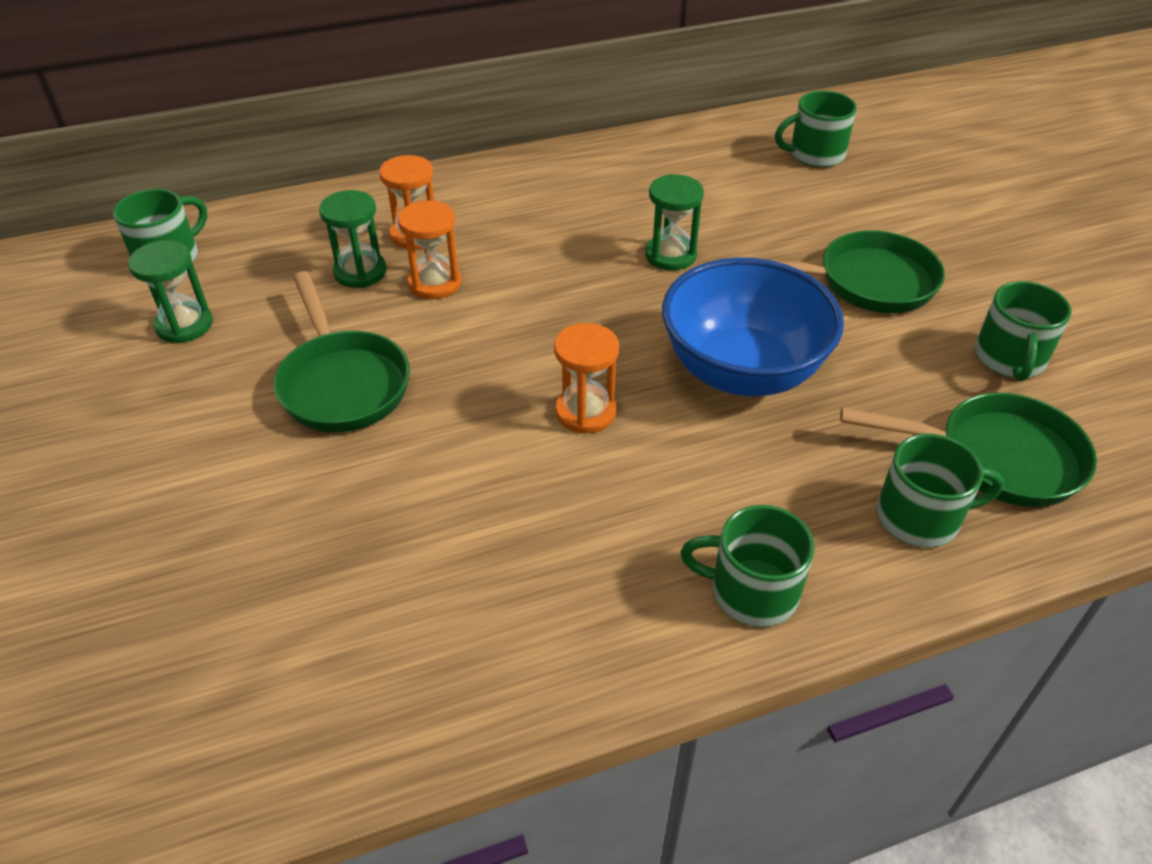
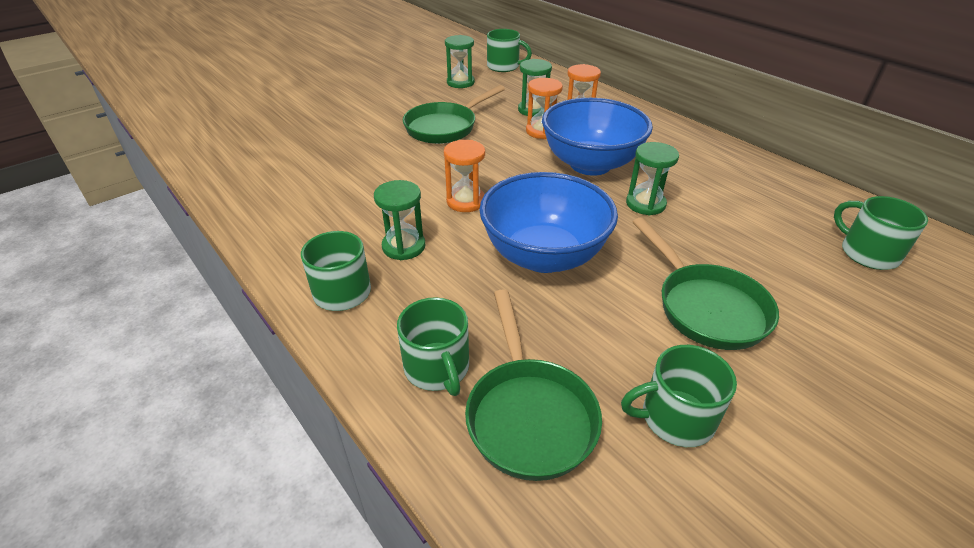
camera: 70 degrees right, 5 degrees down
none -> green hourglass [374,180,425,260]
none -> blue bowl [542,98,653,176]

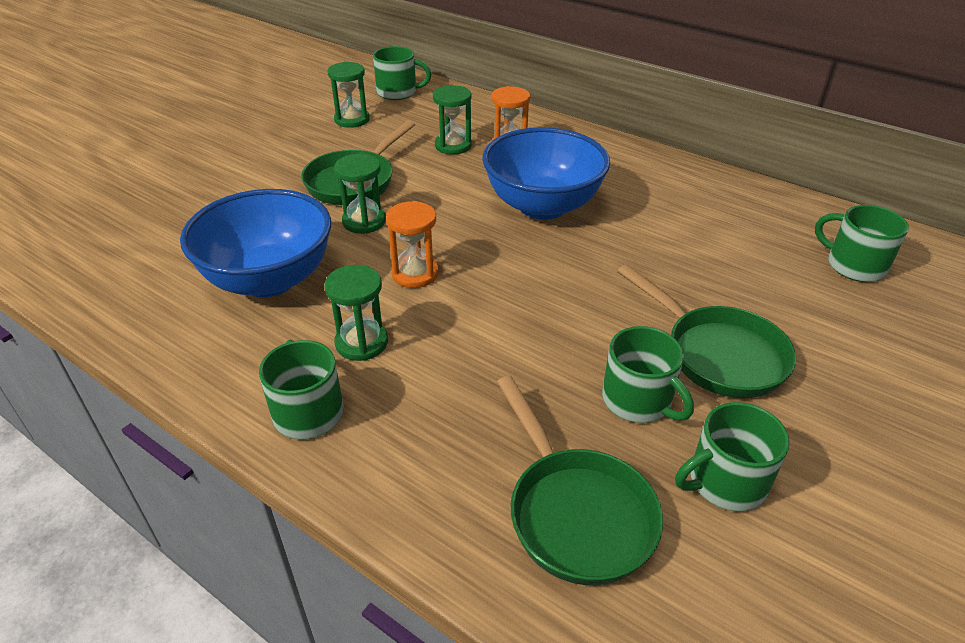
camera: 15 degrees left, 0 degrees up
green mug [397,297,469,396] -> green mug moved to [602,326,694,423]
blue bowl [479,172,618,273] -> blue bowl moved to [180,189,331,297]
orange hourglass [526,78,563,139] -> none
green hourglass [626,142,679,215] -> green hourglass moved to [334,154,386,234]

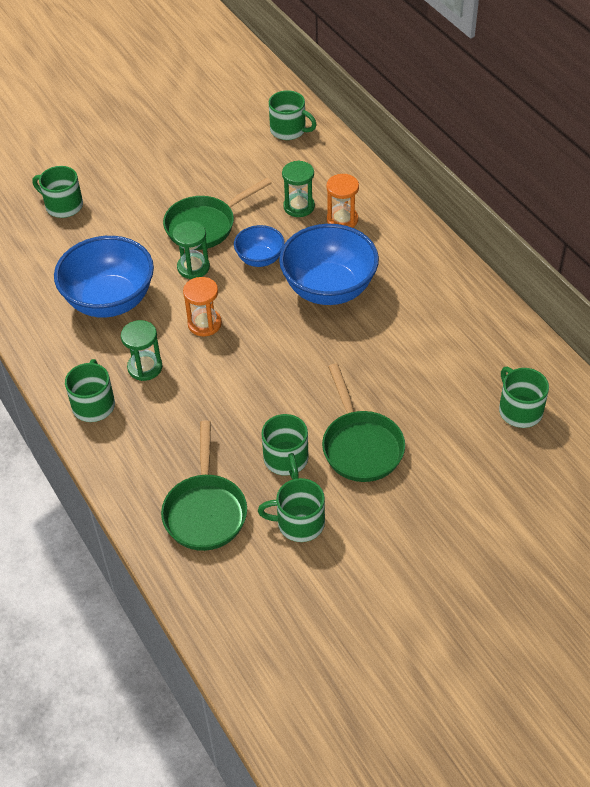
camera: 25 degrees right, 10 degrees up
green hourglass [327,62,370,128] -> none
none -> green mug [33,166,83,218]
none -> blue bowl [234,225,285,267]

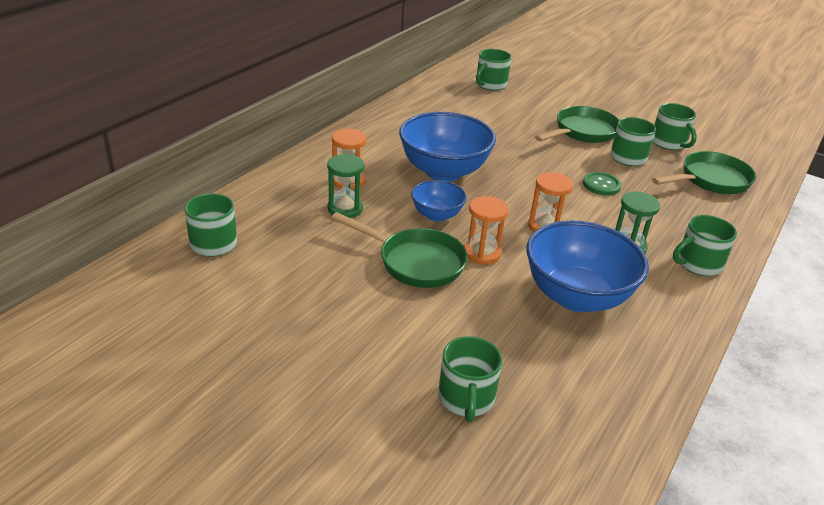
camera: 120 degrees left, 15 degrees down
green hourglass [172,221,210,279] -> orange hourglass [464,196,508,264]
none -> green button [583,172,622,196]

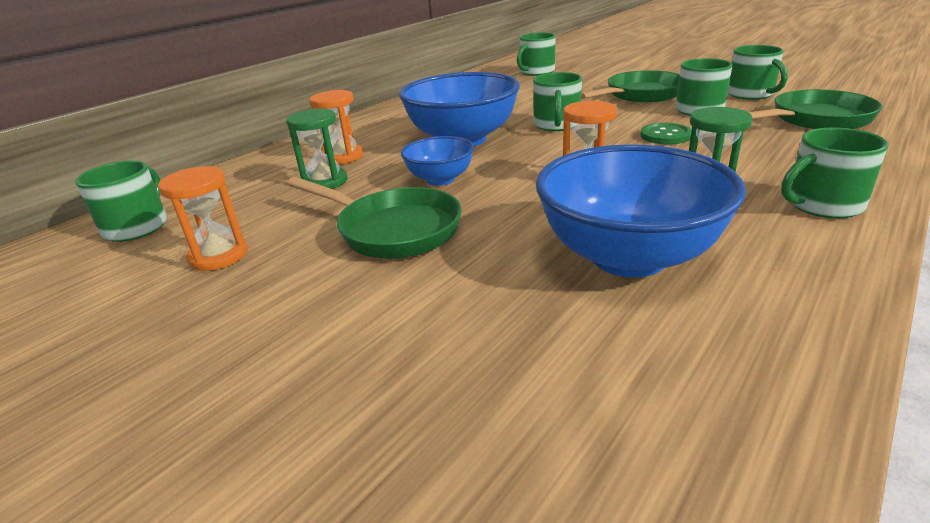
camera: 10 degrees right, 5 degrees down
green mug [438,336,502,422] -> green mug moved to [533,72,582,131]
orange hourglass [464,196,508,264] -> orange hourglass moved to [158,166,248,271]

